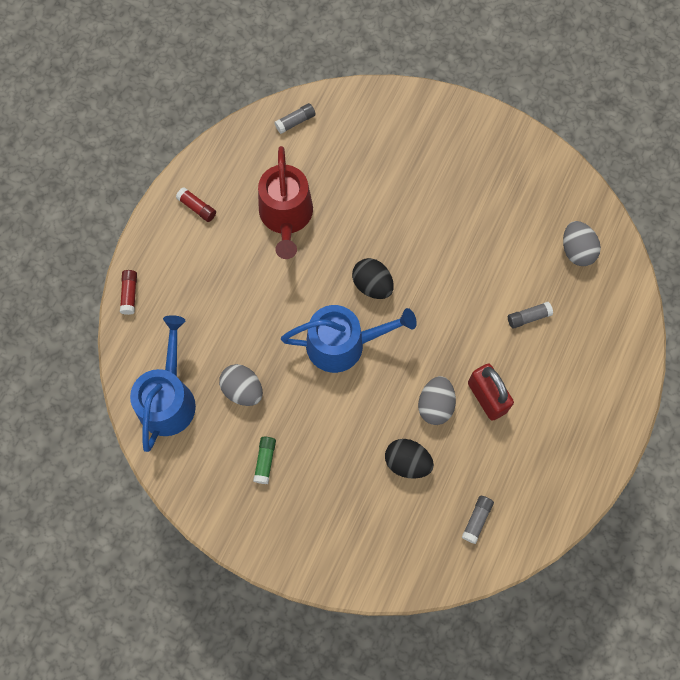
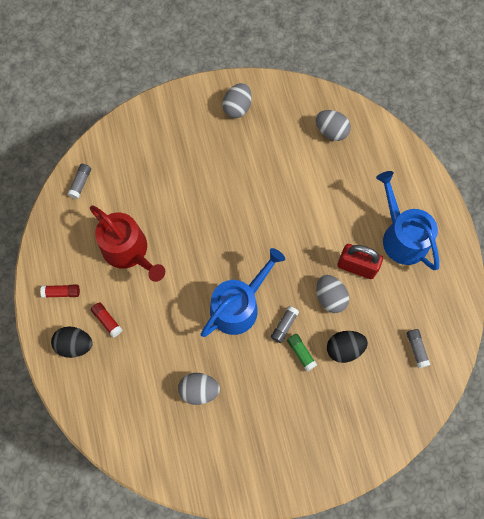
camera: 40 degrees left, 0 degrees up
red glue stick [120,270,137,315] -> red glue stick moved to [91,302,122,338]
blue watering can [130,315,196,452] -> blue watering can moved to [376,171,439,270]
green glue stick [253,437,276,484] -> green glue stick moved to [287,334,317,371]
black egg [352,258,394,299] -> black egg moved to [51,326,93,358]
grey glue stick [508,302,553,329] -> grey glue stick moved to [271,306,299,343]
none -> grey egg [222,83,252,118]

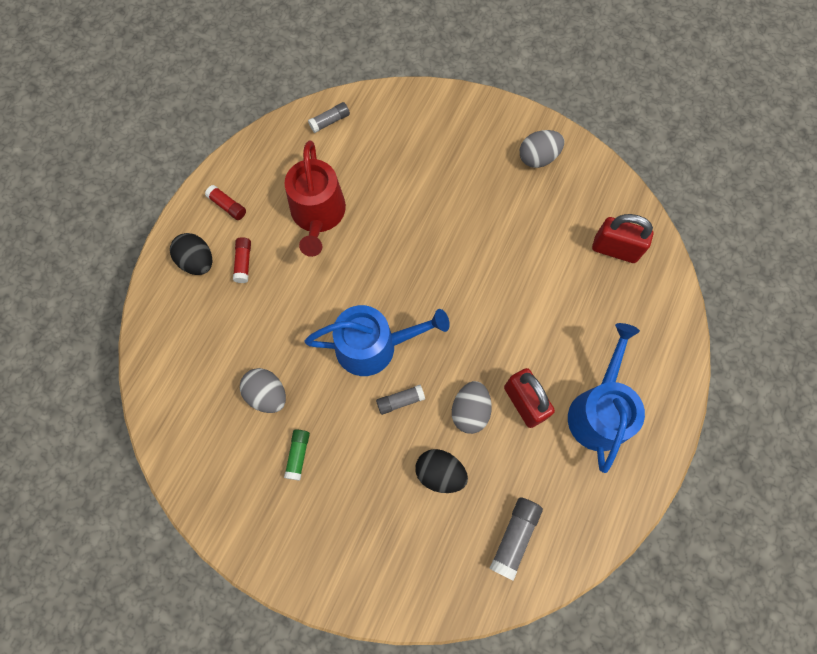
camera: 40 degrees right, 0 degrees up
green glue stick [287,334,317,371] -> green glue stick moved to [284,429,310,481]
grey egg [316,110,351,141] -> red padlock [592,214,653,263]
grey glue stick [407,329,430,368] -> grey glue stick [489,497,543,581], size x1.52

